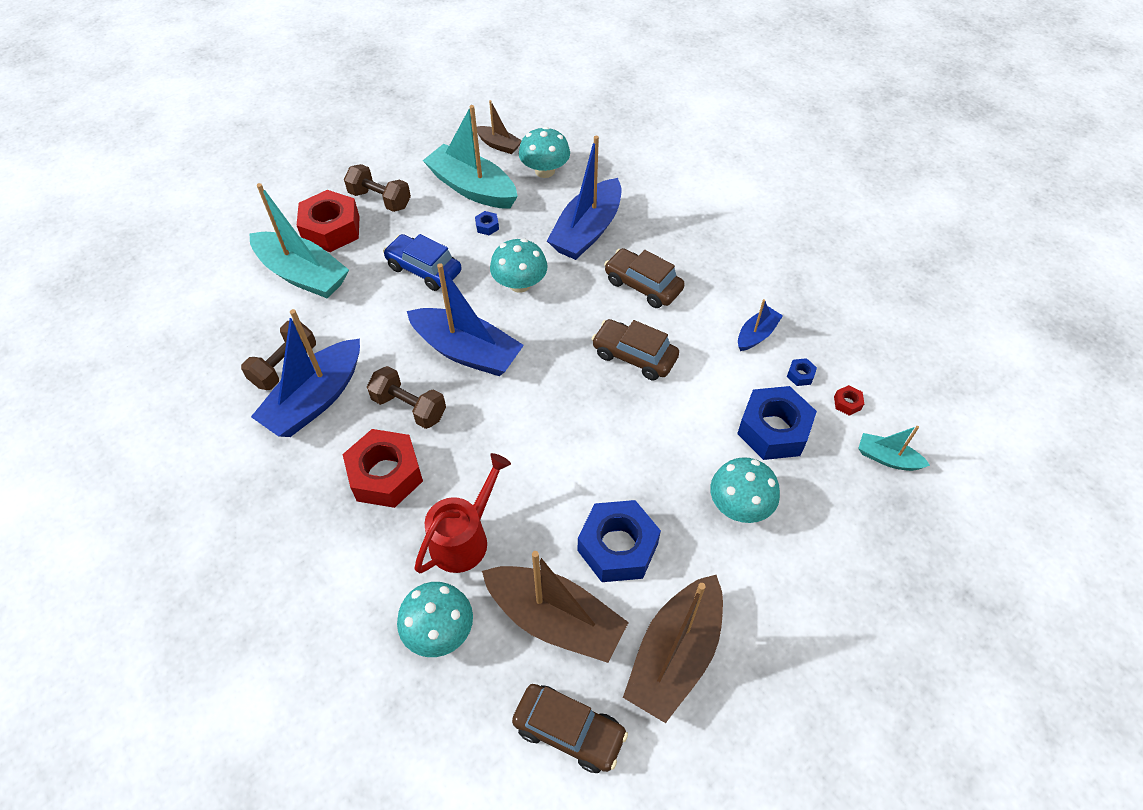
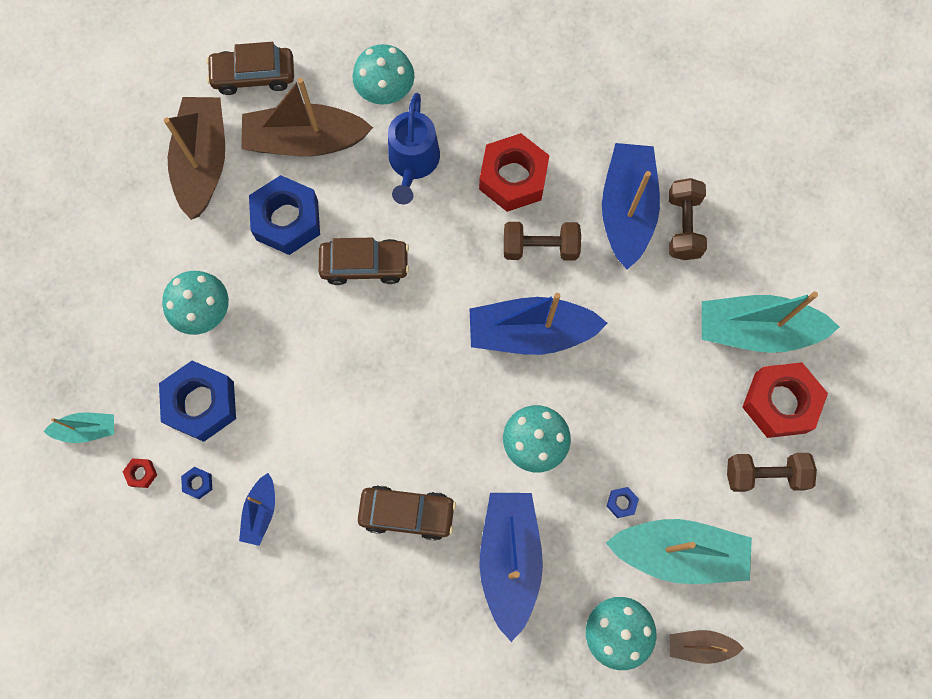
camera: 150 degrees right, 20 degrees up
blue car [383,234,462,291] -> none
red watering can [414,453,511,573] -> blue watering can [388,93,440,204]
brown car [592,319,679,380] -> brown car moved to [319,238,409,285]

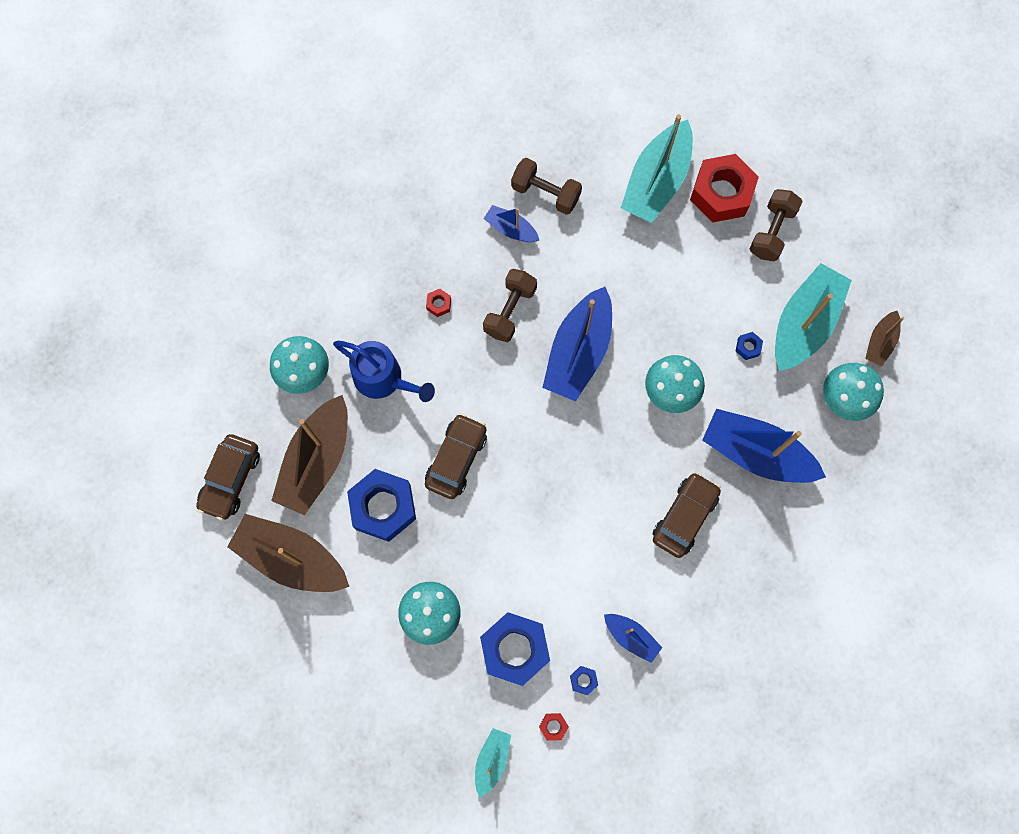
camera: 65 degrees left, 0 degrees up
red nut [479,133,550,212] -> red nut [426,289,451,317], size x0.40
blue boat [602,143,660,269] -> blue boat [484,205,539,242], size x0.51

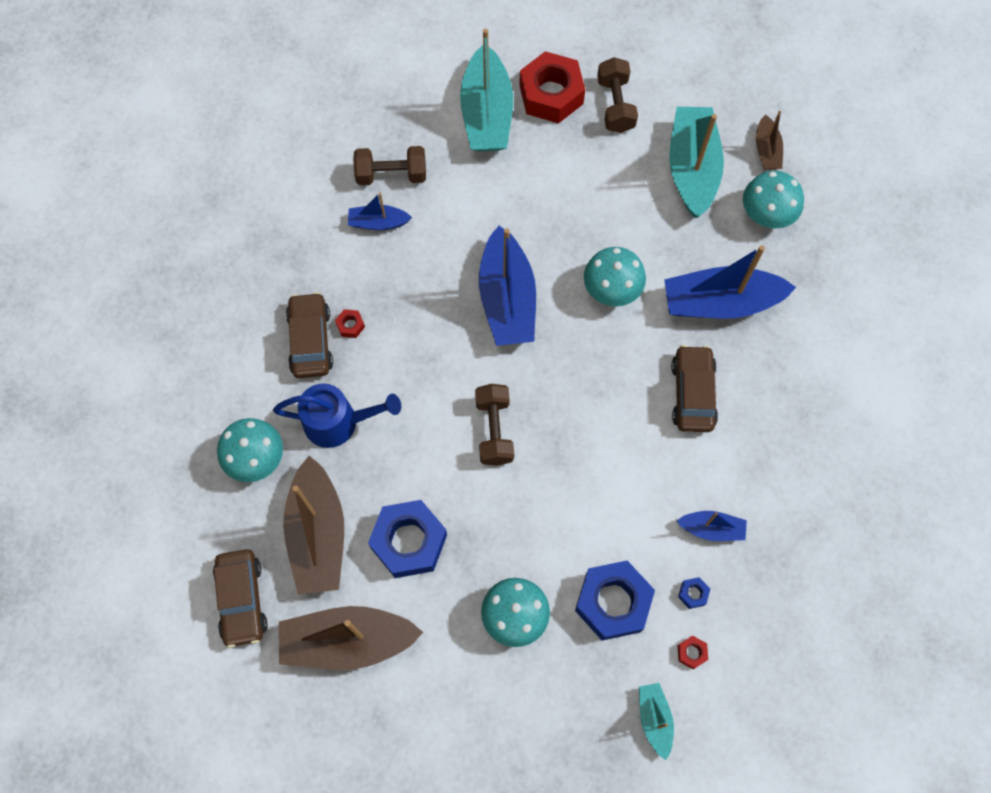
camera: 30 degrees left, 5 degrees down
brown car [425,413,487,499] -> brown car moved to [286,292,333,378]
brown dumbbell [483,269,537,342] -> brown dumbbell moved to [475,384,514,466]
blue nut [736,332,763,360] -> none

